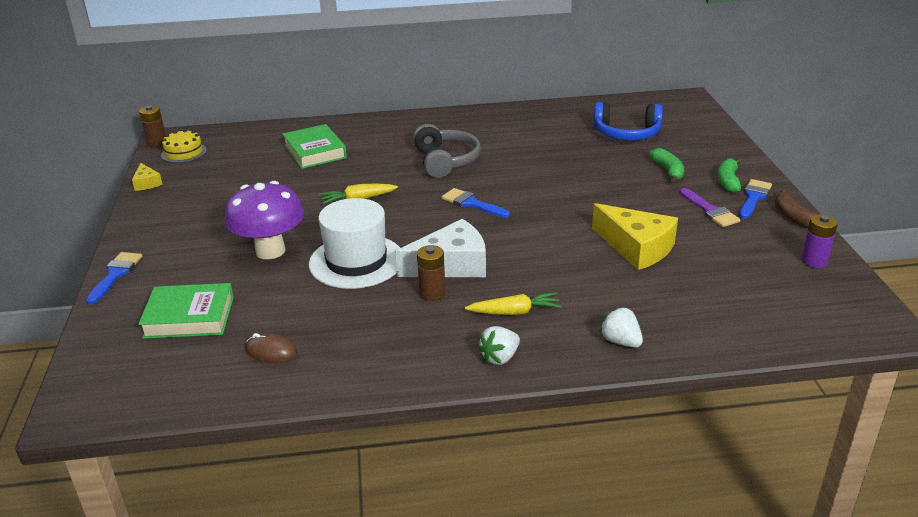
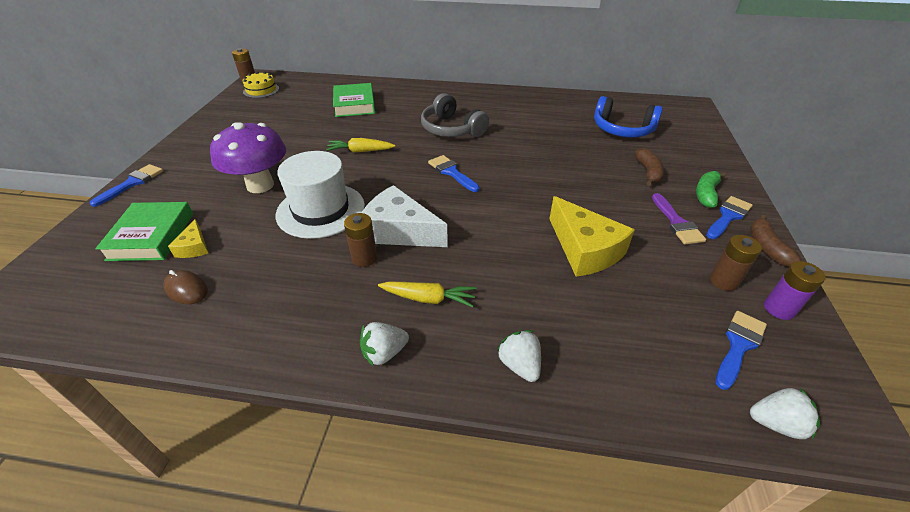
camera: 15 degrees right, 10 degrees up
yellow cheese [132,163,163,191] -> yellow cheese moved to [168,219,209,258]
green book [138,283,234,339] -> green book turned 75 degrees clockwise [95,202,193,261]
white cheese [395,219,486,277] -> white cheese turned 150 degrees counterclockwise [362,185,448,247]
grey headphones [413,124,481,178] -> grey headphones turned 135 degrees clockwise [421,93,489,137]
green banana [649,148,684,182] -> brown banana [635,148,664,186]
none -> brown battery [710,235,762,291]
none -> blue brush [716,311,767,390]
none -> white strawberry [750,388,820,439]

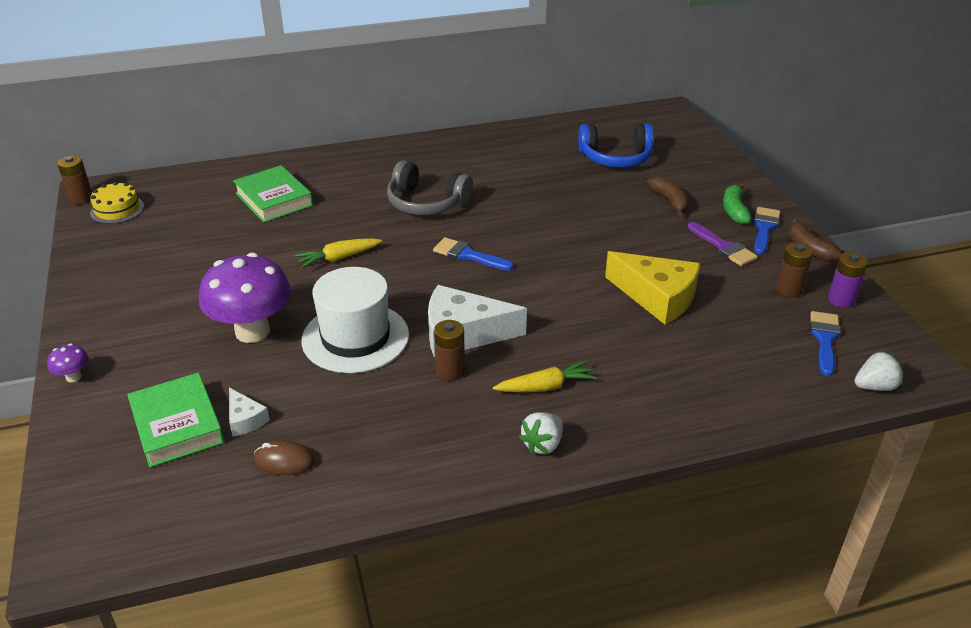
camera: 25 degrees left, 5 degrees down
blue brush [90,164,163,207] -> purple mushroom [47,343,89,382]
yellow cheese [168,219,209,258] -> white cheese [229,388,270,437]
white strawberry [497,330,541,382] -> none

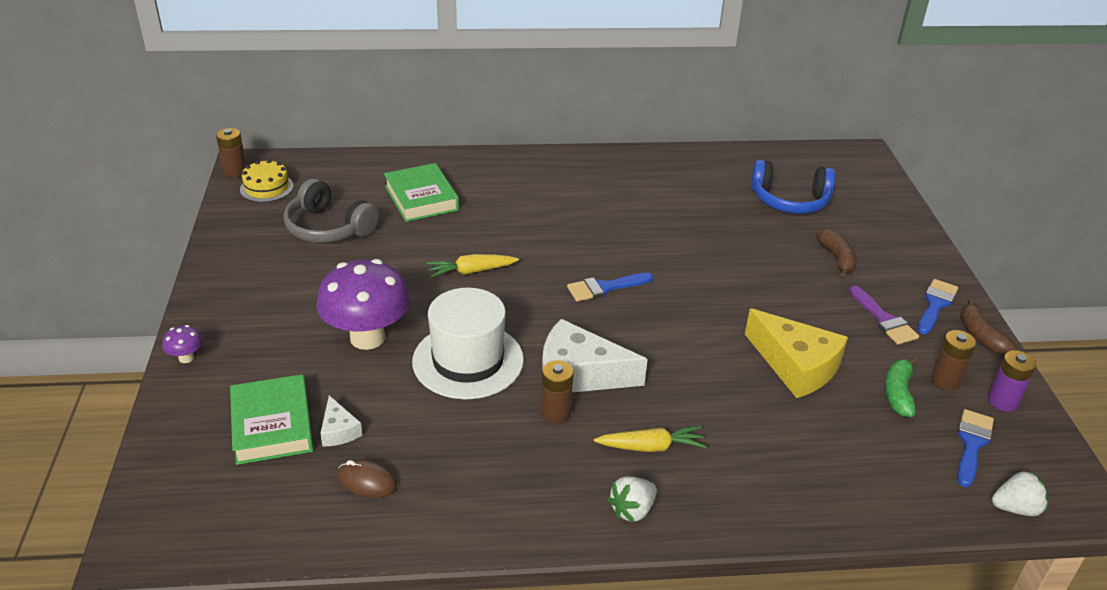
camera: 10 degrees right, 0 degrees up
grey headphones [387,160,473,215] -> grey headphones moved to [284,179,379,243]
blue brush [433,237,513,271] -> blue brush turned 60 degrees counterclockwise [567,273,653,302]
green banana [723,183,752,224] -> green banana moved to [885,357,918,417]

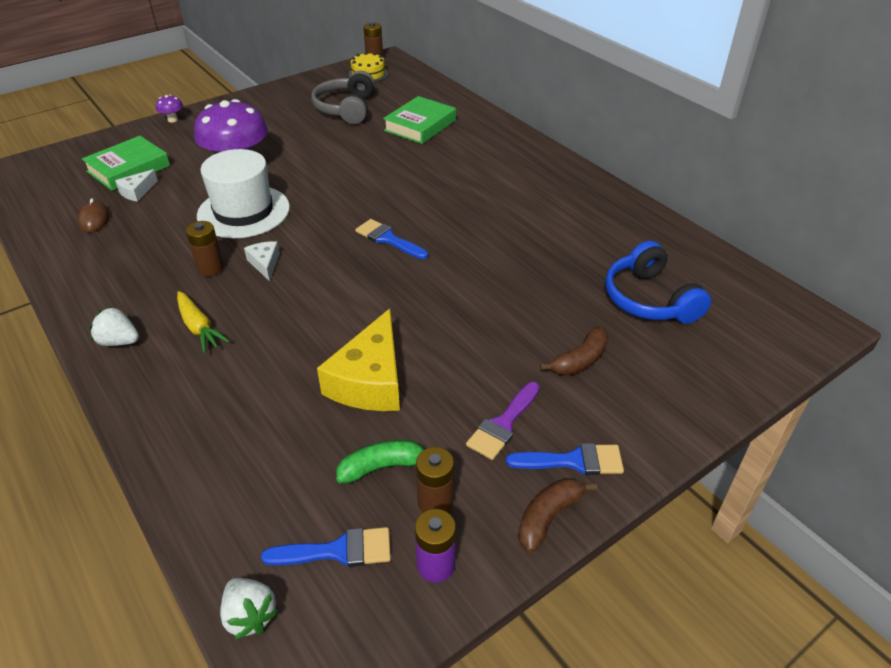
camera: 60 degrees right, 5 degrees up
yellow carrot [427,254,519,278] -> none
white cheese [542,319,648,392] -> white cheese [244,241,280,281], size x0.49

